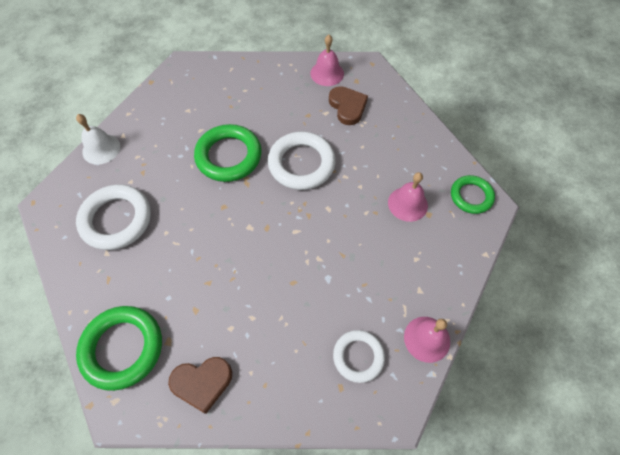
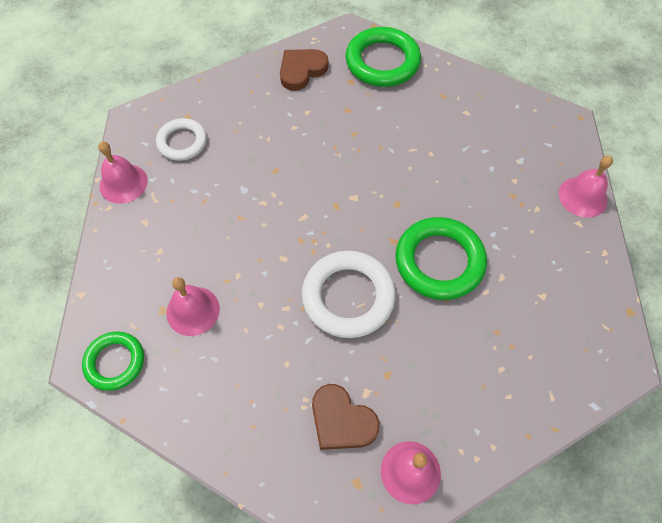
camera: 150 degrees right, 0 degrees up
white bell [76,114,120,165] -> pink bell [559,156,613,218]
white ring [76,185,151,250] -> none

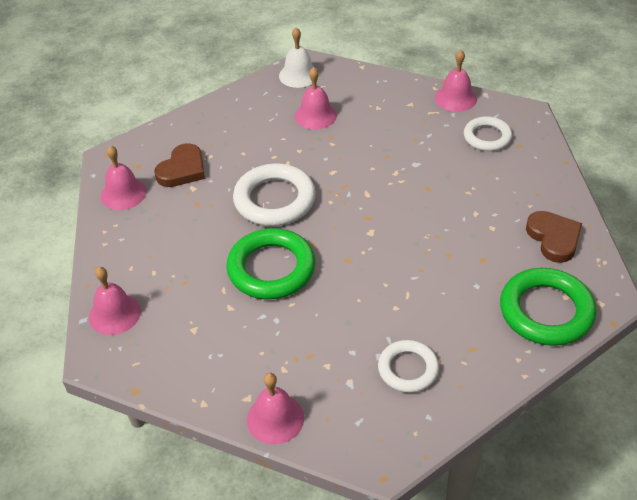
camera: 115 degrees right, 15 degrees down
green ring [82,331,144,391] -> white bell [279,28,319,88]
brown heart [312,384,380,450] -> brown heart turned 150 degrees clockwise [154,143,205,187]
none -> pink bell [89,267,141,335]
none -> white ring [378,340,439,393]

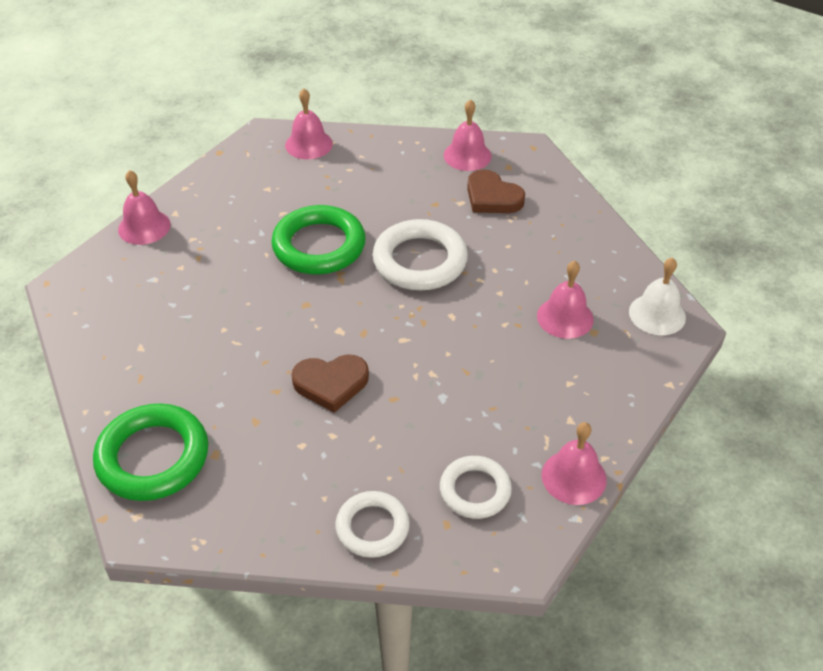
camera: 100 degrees right, 0 degrees up
white ring [378,340,439,393] -> white ring moved to [335,491,410,558]
brown heart [526,211,582,263] -> brown heart moved to [292,354,369,413]

